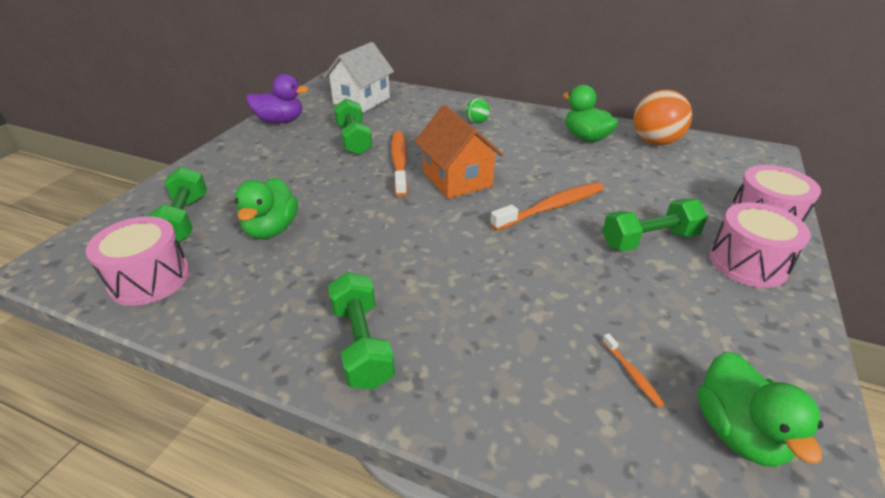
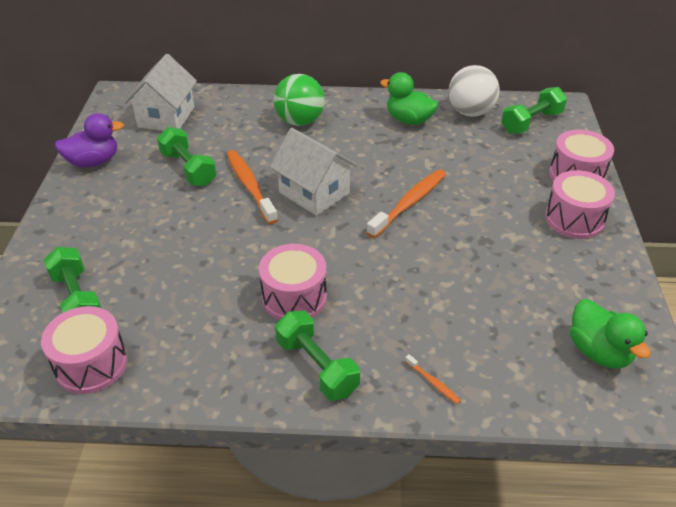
camera: 20 degrees left, 5 degrees up
green duck [235,177,298,239] -> none
orange house [415,105,503,199] -> white house [270,128,357,216]
green ball [465,98,490,123] -> green ball [274,74,325,126], size x2.03
green dumbbell [602,199,708,251] -> green dumbbell moved to [501,87,567,134]
orange toothbrush [602,333,665,408] -> orange toothbrush moved to [405,354,461,404]
orange ball [634,90,692,145] -> white ball [448,65,500,117]
none -> pink drum [259,244,327,320]

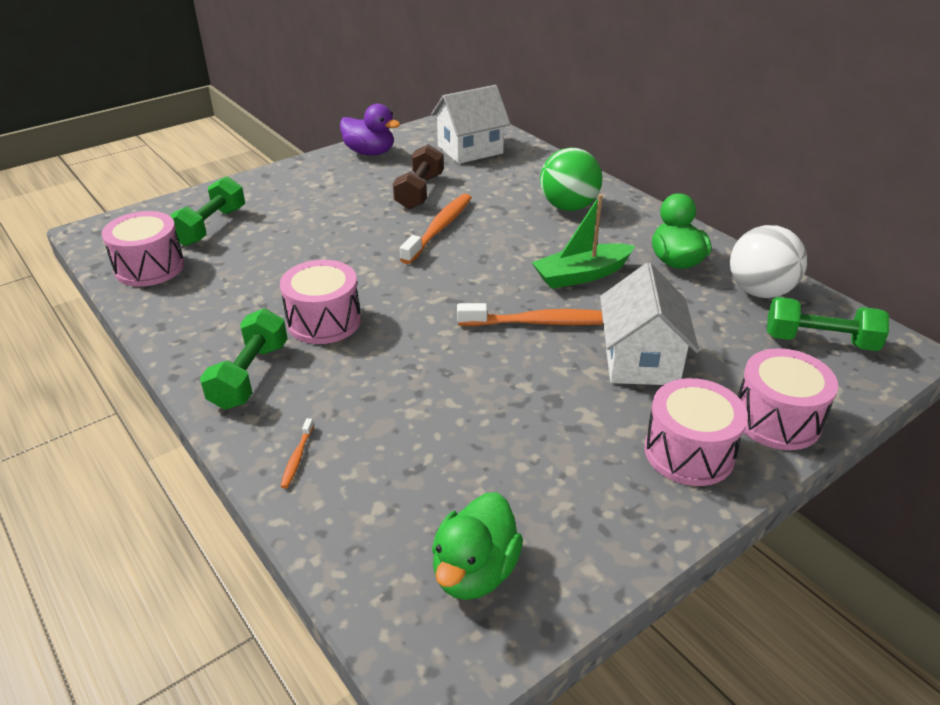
camera: 50 degrees right, 5 degrees down
green dumbbell [157,127,217,186] -> brown dumbbell [393,144,444,209]
white house [270,128,357,216] -> white house moved to [600,263,699,385]
none -> green boat [532,194,635,289]

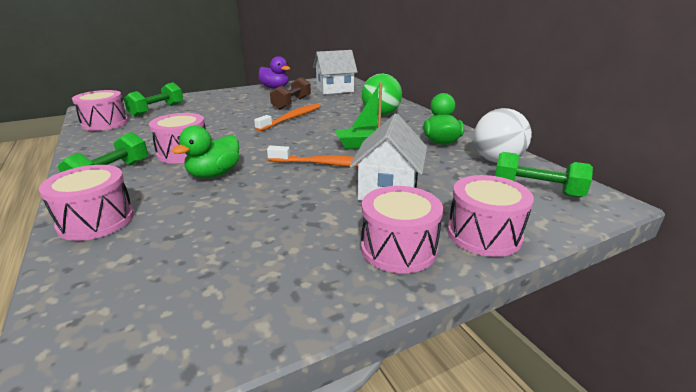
camera: 10 degrees right, 10 degrees down
orange toothbrush [280,418,314,488] -> pink drum [39,165,134,241]
green duck [432,492,523,600] -> green duck moved to [172,125,239,178]

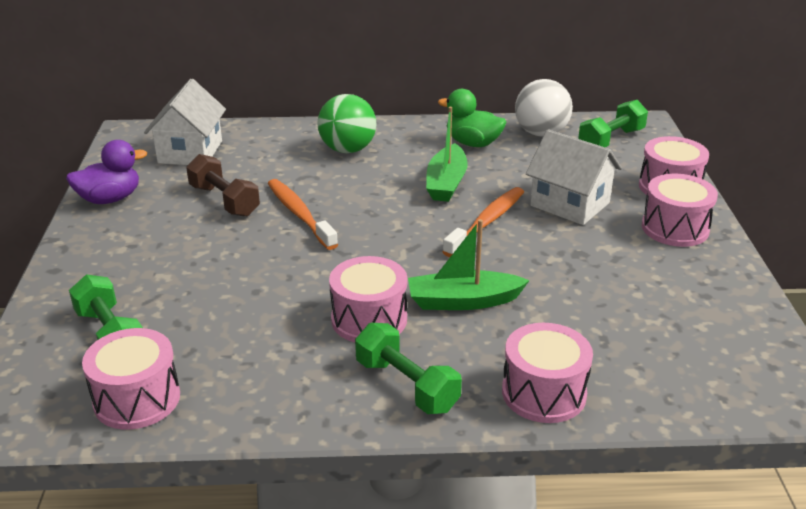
camera: 65 degrees left, 5 degrees up
green duck [172,125,239,178] -> green boat [408,219,530,310]

